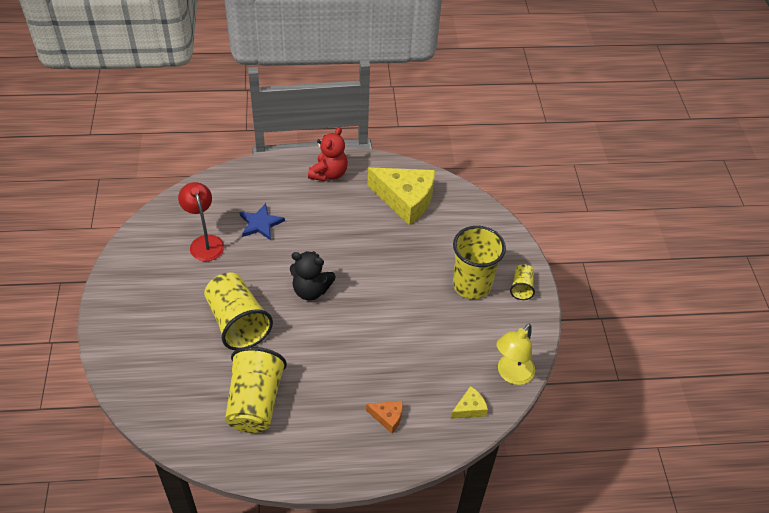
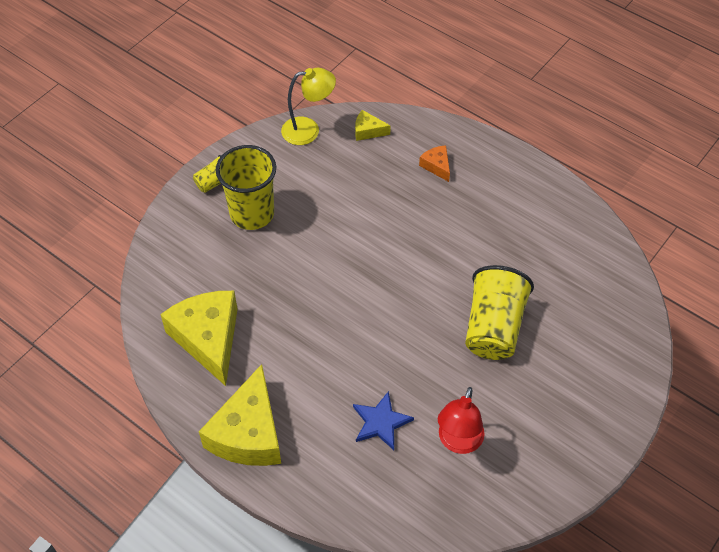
camera: 135 degrees left, 5 degrees up
yellow cup [225,347,287,433] -> none
black teddy bear [290,251,336,300] -> none
red teddy bear [308,127,348,181] -> yellow cheese [199,364,281,466]

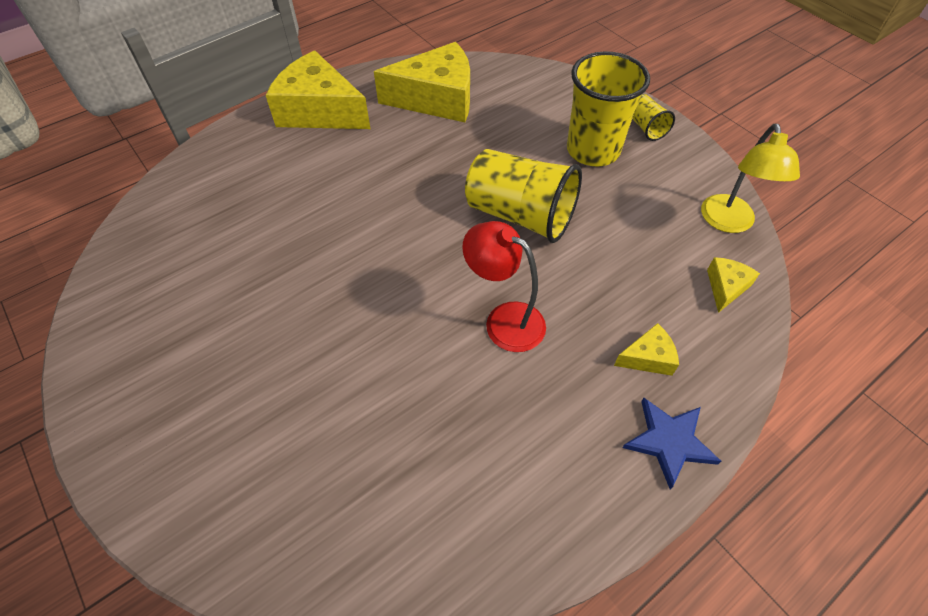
camera: 105 degrees right, 0 degrees up
blue star [353,391,414,450] -> blue star moved to [623,398,721,489]
orange cheese [419,145,450,182] -> yellow cheese [614,323,679,376]
red lamp [438,387,485,454] -> red lamp moved to [462,221,546,352]
yellow cup [465,265,534,360] -> yellow cup moved to [465,149,582,243]

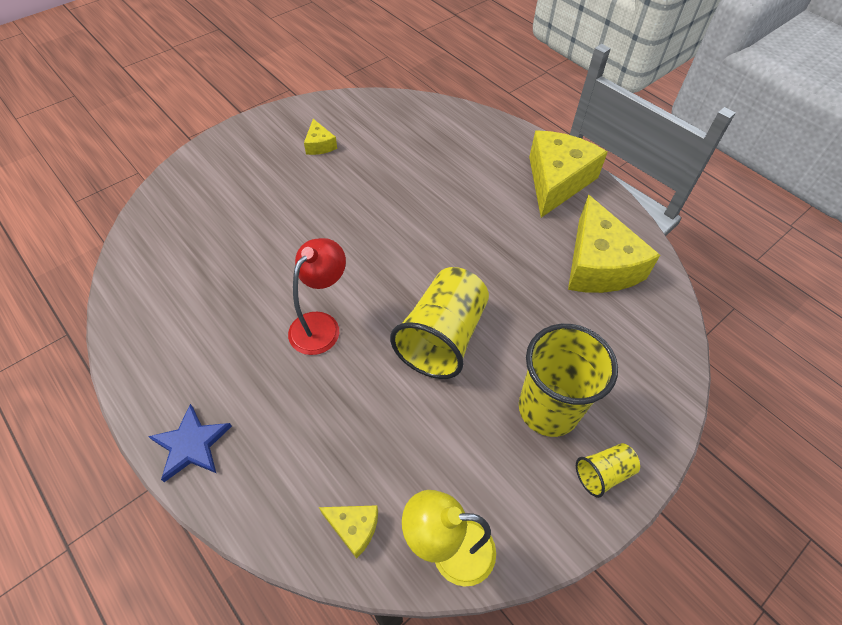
camera: 85 degrees right, 0 degrees up
yellow cheese [614,323,679,376] -> yellow cheese moved to [304,119,337,155]

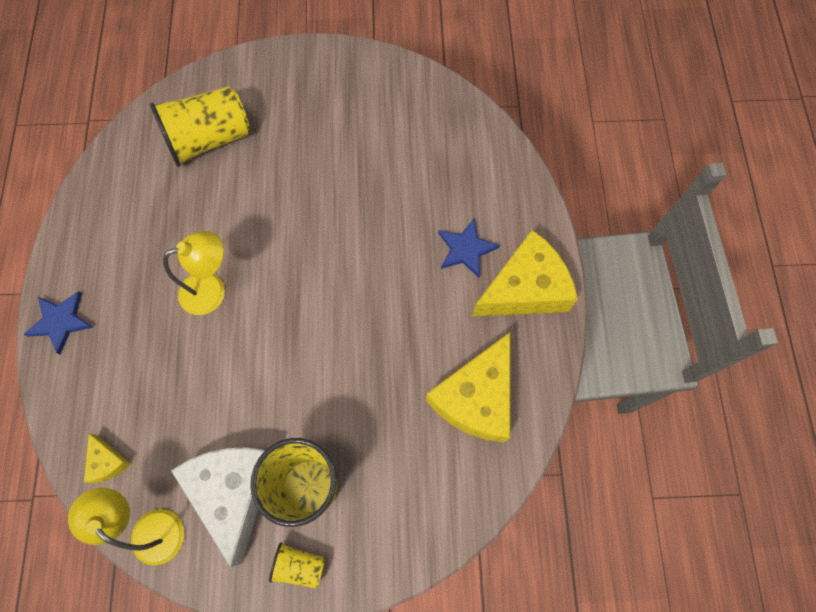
camera: 40 degrees right, 15 degrees up
red lamp [288,238,346,355] -> yellow lamp [163,231,225,315]
yellow cheese [304,119,337,155] -> none
yellow cup [390,267,489,379] -> yellow cup moved to [150,86,250,167]
none -> white cheese [171,447,265,567]
none -> blue star [438,219,500,278]

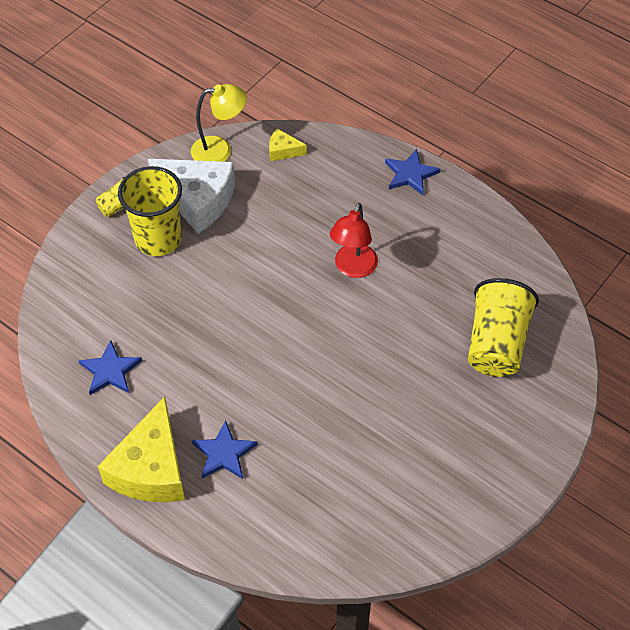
camera: 130 degrees right, 15 degrees down
yellow lamp [163,231,225,315] -> red lamp [330,203,378,278]
yellow cheese [426,332,510,442] -> blue star [78,340,142,395]

